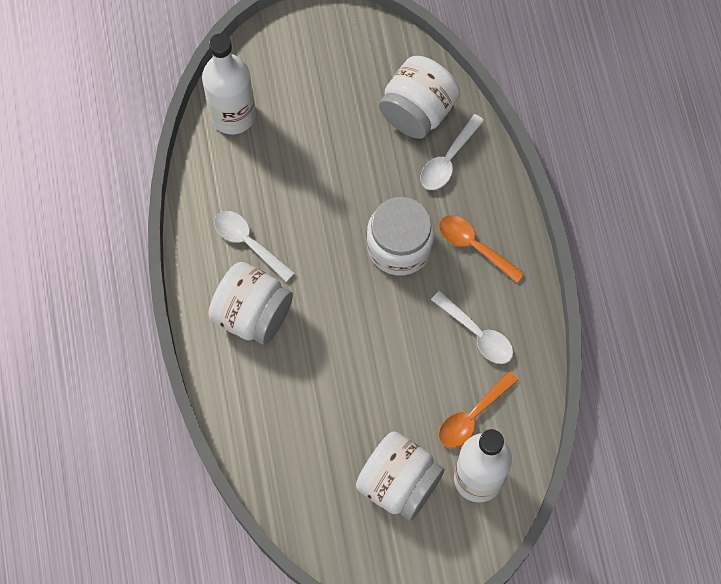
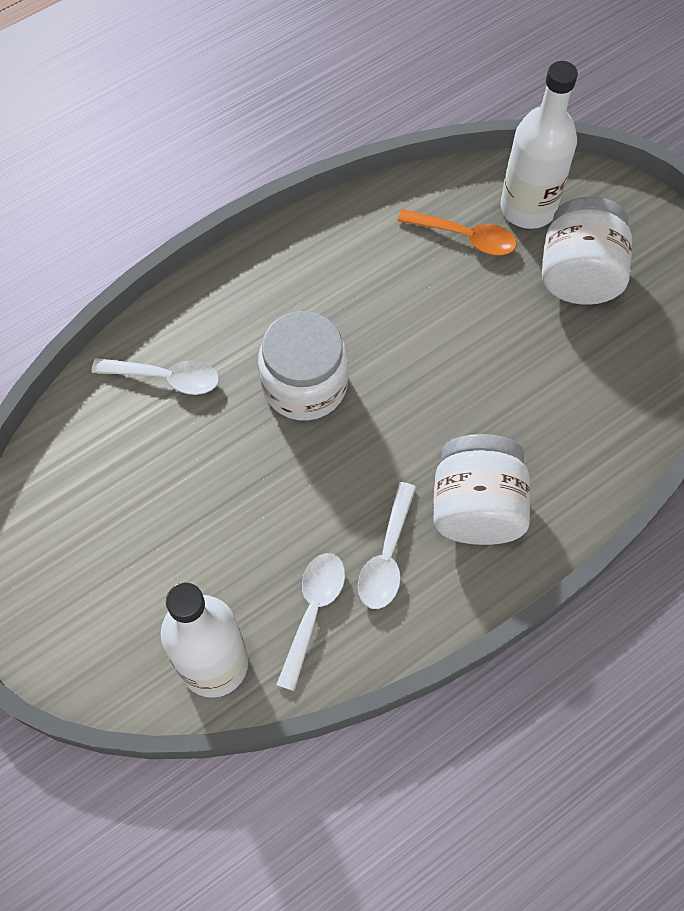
camera: 115 degrees left, 5 degrees down
white jar [379,56,460,139] -> none
white spoon [431,291,513,364] -> white spoon moved to [276,553,345,691]
orange spoon [439,215,525,283] -> none

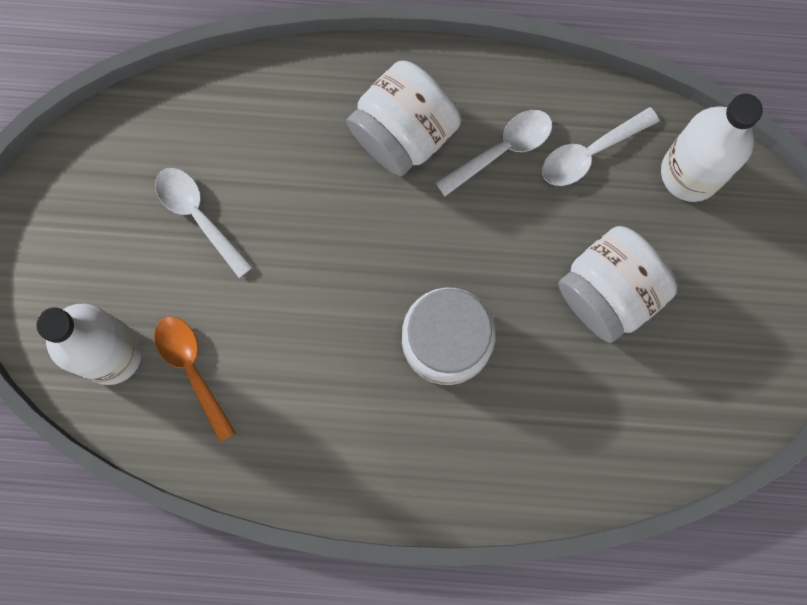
camera: 140 degrees left, 15 degrees up
white spoon [91,358,219,395] -> white spoon moved to [155,168,253,278]
white jar [542,196,632,305] -> white jar moved to [558,226,677,343]

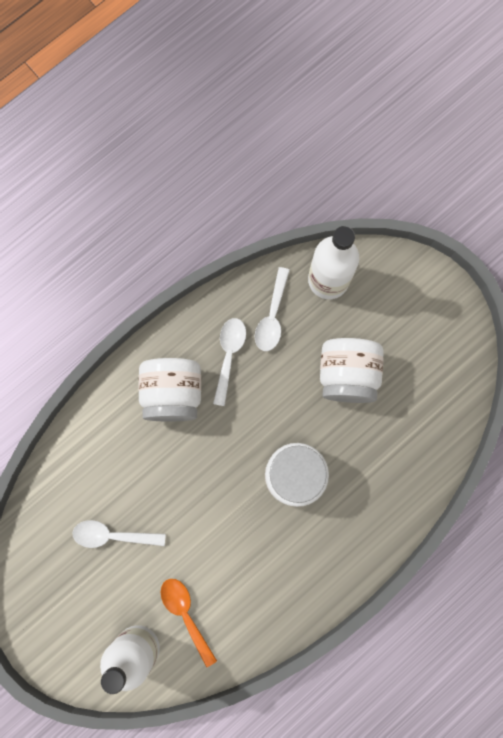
camera: 45 degrees left, 0 degrees up
orange spoon [154,316,236,442] -> orange spoon turned 45 degrees clockwise [161,579,217,667]

